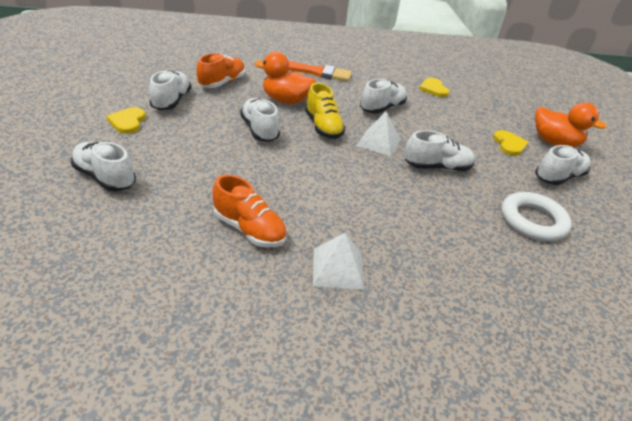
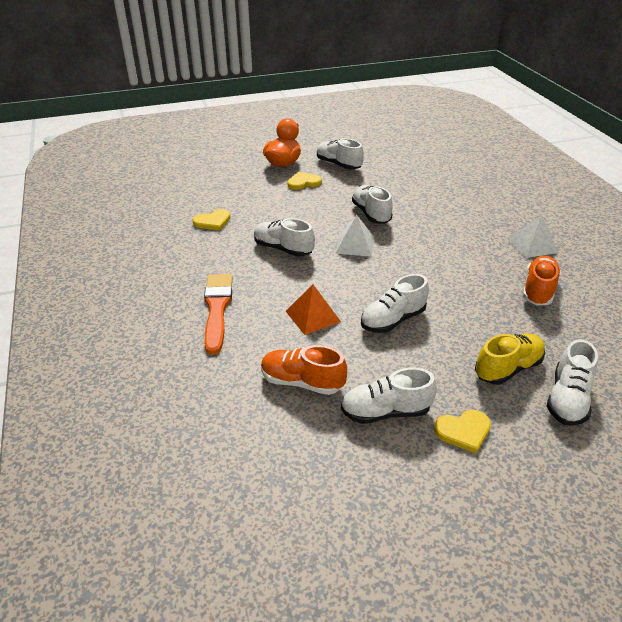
camera: 100 degrees left, 0 degrees up
orange duck [254,52,316,104] -> orange pyramid [286,284,341,335]
yellow shoe [305,83,346,139] -> yellow shoe moved to [475,333,545,385]
white ring [501,192,572,241] -> none

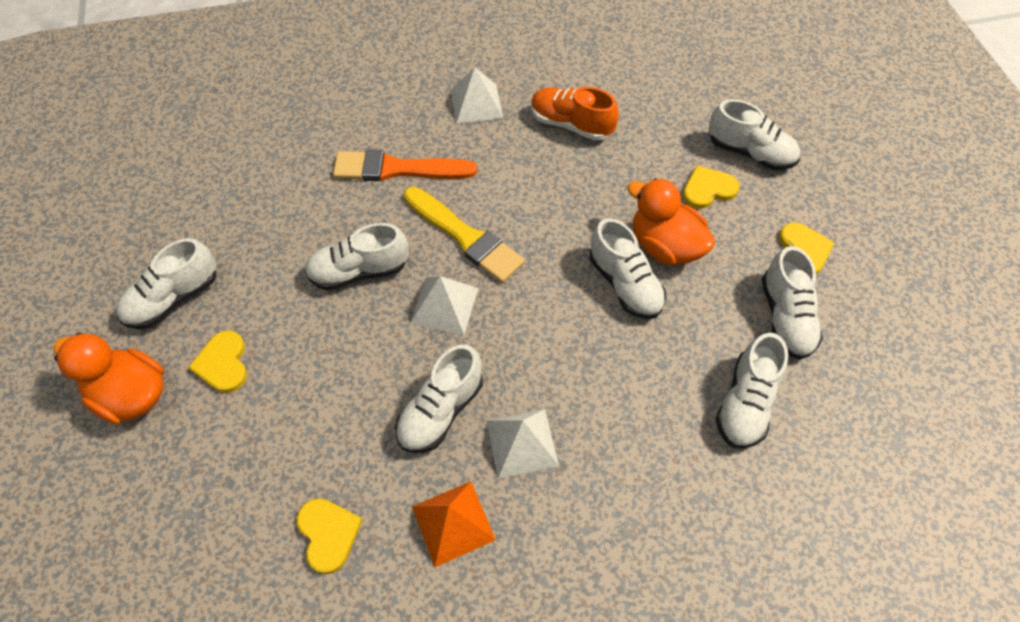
camera: 85 degrees left, 20 degrees up
orange brush [204,274,233,355] -> orange brush moved to [333,150,477,181]
orange shoe [261,345,347,395] -> white shoe [716,333,788,449]
orange pyramid [286,284,341,335] -> orange pyramid moved to [412,481,496,567]
yellow shoe [475,333,545,385] -> yellow heart [683,165,739,209]
none -> yellow brush [404,187,525,283]
none -> white pyramid [486,409,559,478]
none -> orange duck [627,178,715,265]

